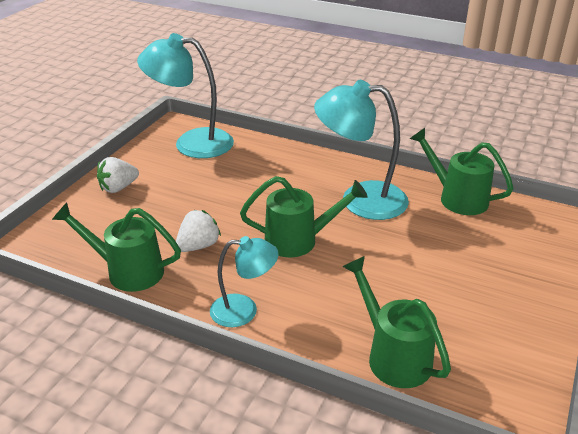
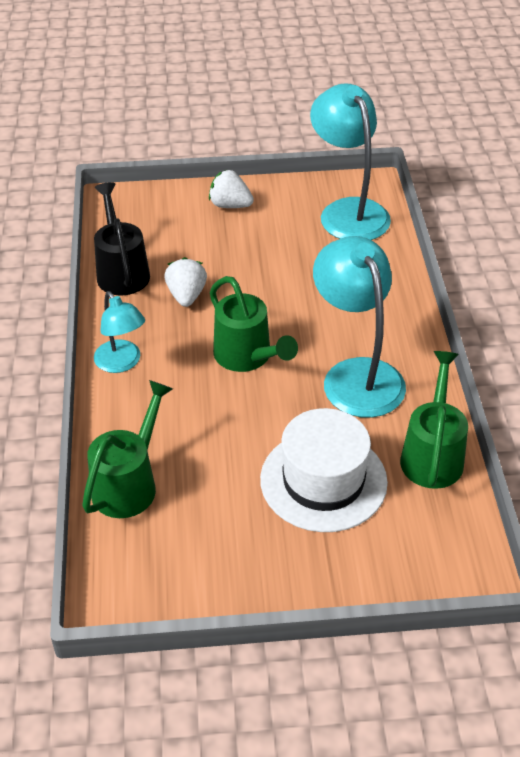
camera: 60 degrees right, 10 degrees up
green watering can [52,203,181,292] -> black watering can [94,182,150,295]
white strawberry [176,210,221,252] -> white strawberry turned 105 degrees counterclockwise [164,257,207,307]
none -> white hat [260,408,388,532]

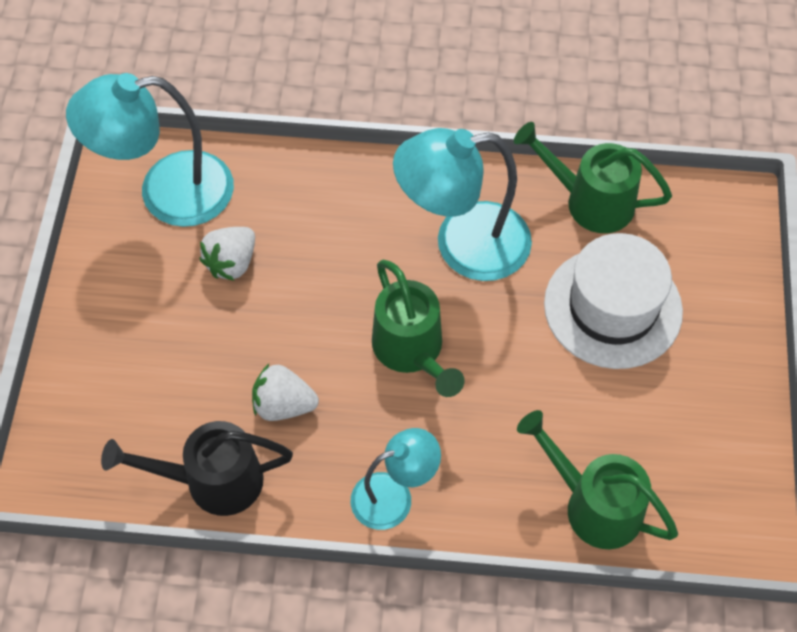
camera: 80 degrees left, 15 degrees up
white strawberry [209,170,254,208] -> white strawberry moved to [199,227,255,281]
green watering can [210,276,298,372] -> green watering can turned 90 degrees clockwise [372,260,465,397]

